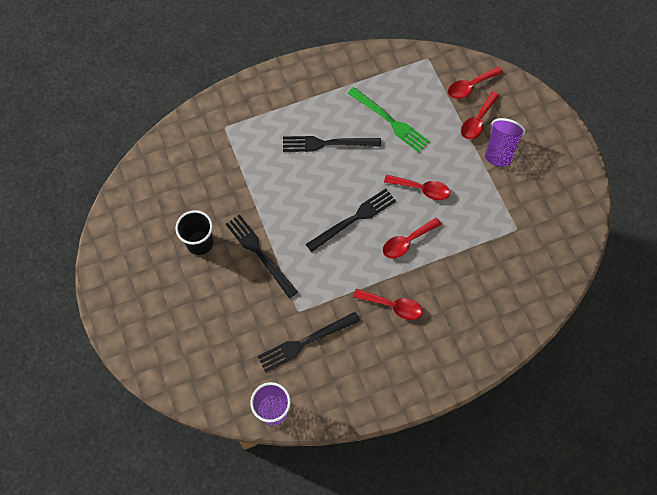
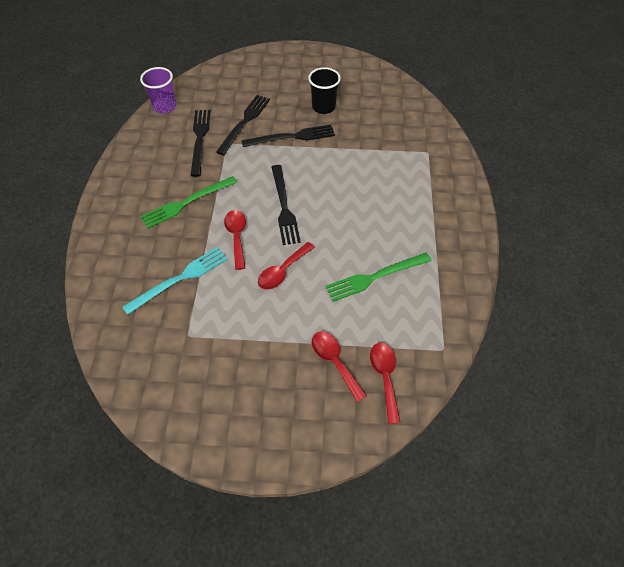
camera: 115 degrees right, 10 degrees down
black fork [283,136,381,152] -> black fork moved to [216,95,270,155]
red spoon [353,289,423,320] -> green fork [140,176,237,229]
purple cup [485,118,525,167] -> none
none -> turquoise fork [122,247,228,315]

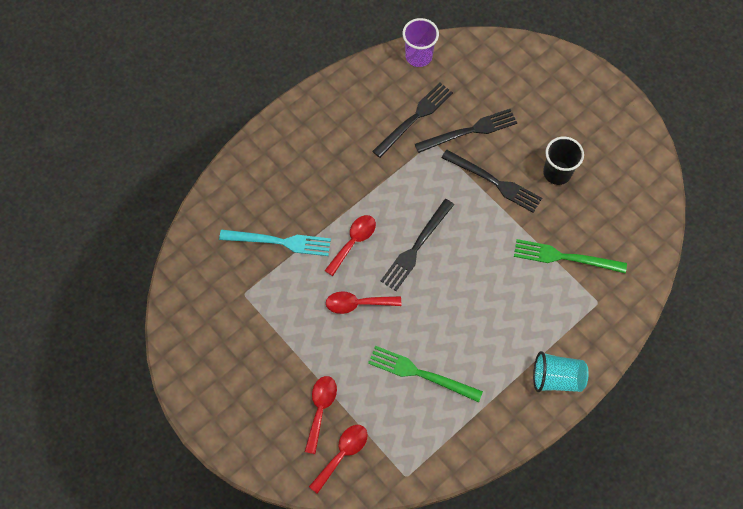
camera: 45 degrees right, 10 degrees up
green fork [140,176,237,229] -> green fork moved to [514,239,627,273]
none -> turquoise cup [533,351,588,392]

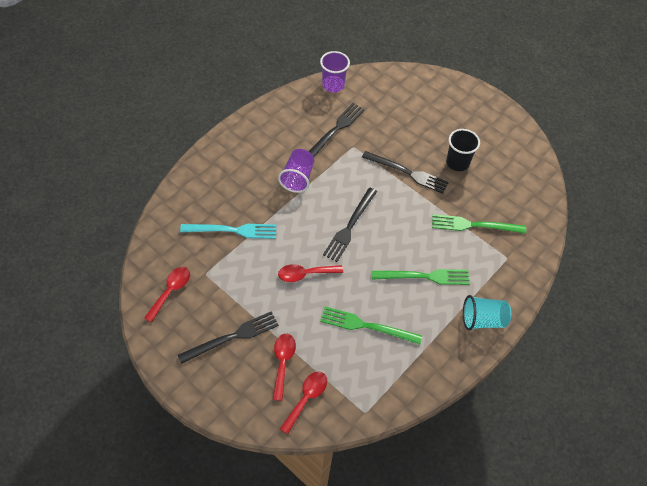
camera: 10 degrees left, 10 degrees down
red spoon [324,215,376,276] -> red spoon moved to [144,267,190,322]
black fork [415,109,517,153] -> black fork moved to [178,311,279,364]
none -> purple cup [278,149,314,193]
none -> green fork [372,269,470,285]

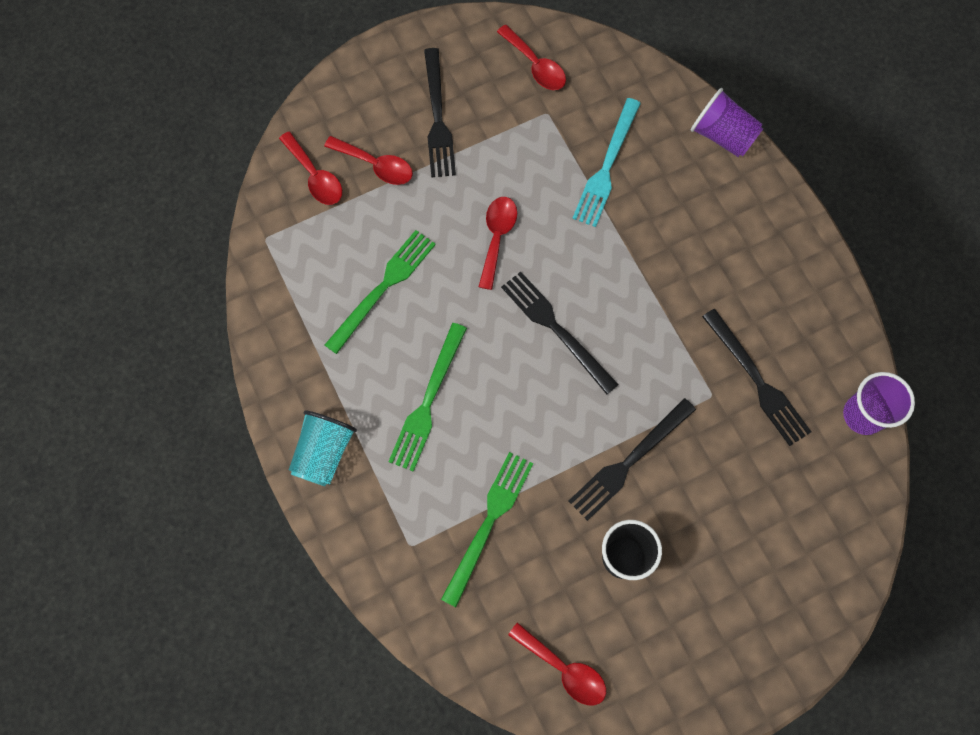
camera: 115 degrees right, 15 degrees up
purple cup [278,149,314,193] -> purple cup moved to [691,88,763,157]
none -> red spoon [508,623,606,705]

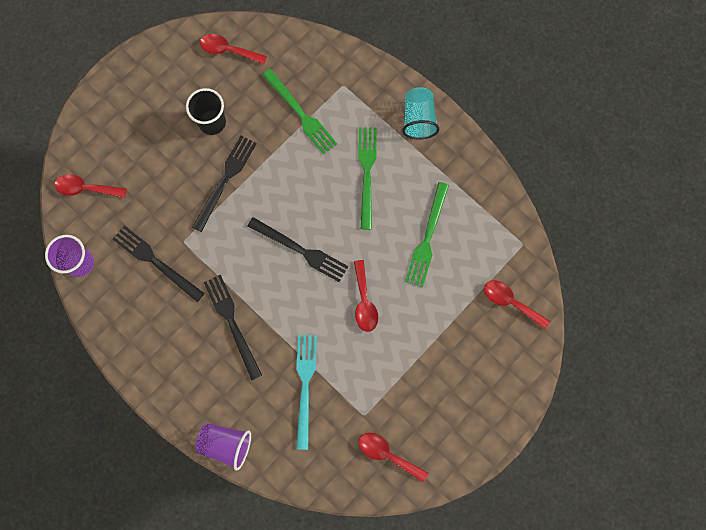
camera: 160 degrees right, 5 degrees up
red spoon [324,136,413,185] -> red spoon moved to [55,174,127,198]
black fork [424,48,456,178] -> black fork moved to [204,275,262,380]
green fork [441,452,533,607] -> green fork turned 45 degrees counterclockwise [263,69,337,155]

